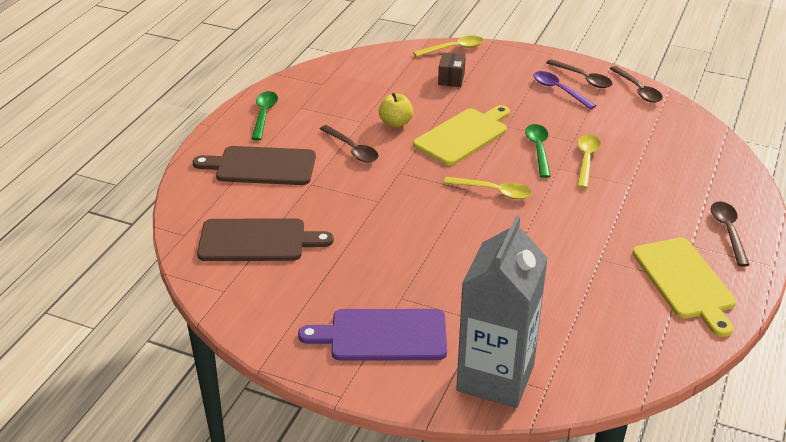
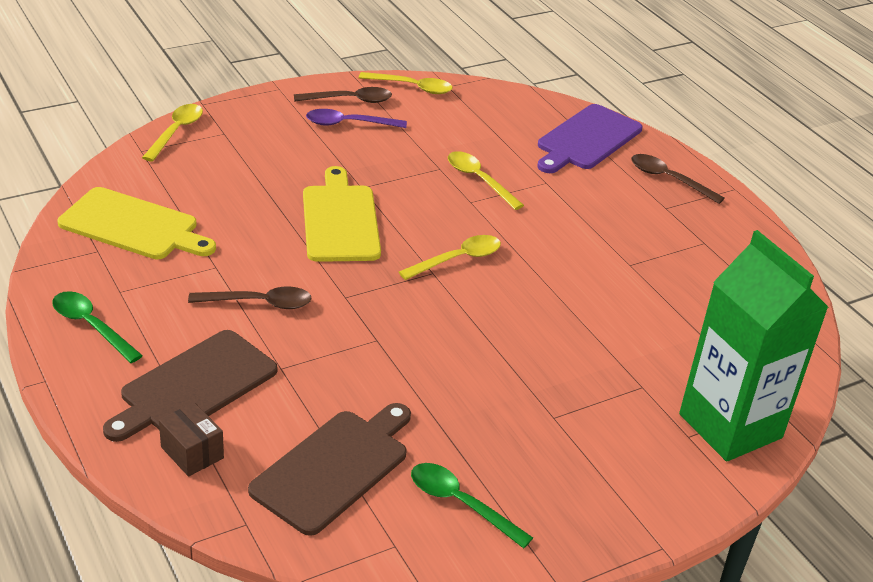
camera: 55 degrees left, 0 degrees up
purple cutting board [298,309,447,361] -> purple cutting board moved to [537,104,642,173]
yellow apple [379,93,413,128] -> none
brown box [438,53,466,87] -> brown box moved to [159,402,224,476]
grey carton [456,216,548,408] -> green carton [679,230,829,461]
green spoon [525,124,551,178] -> green spoon moved to [411,463,533,548]
brown spoon [610,66,663,103] -> yellow spoon [359,72,453,94]
yellow cutting board [632,238,736,337] -> yellow cutting board moved to [58,187,216,260]

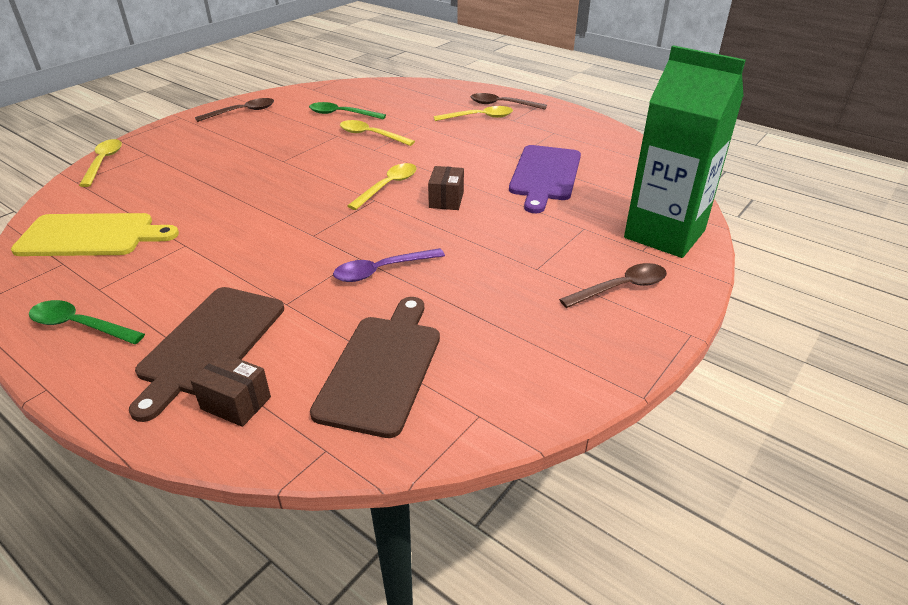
camera: 20 degrees left, 0 degrees up
brown spoon [188,286,312,309] -> brown spoon moved to [559,263,667,308]
yellow cutting board [303,166,381,262] -> none
purple spoon [306,109,407,128] -> purple spoon moved to [333,248,445,282]
yellow spoon [359,72,453,94] -> yellow spoon moved to [434,106,513,121]
green spoon [411,463,533,548] -> green spoon moved to [309,102,386,119]
purple cutting board [537,104,642,173] -> purple cutting board moved to [509,145,581,213]
none -> brown box [428,166,464,210]

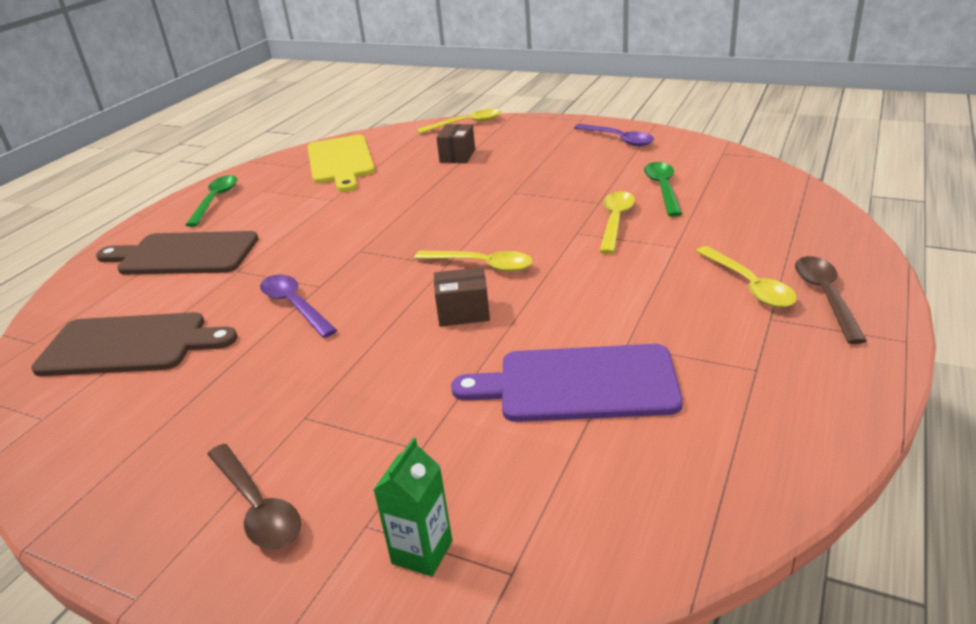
camera: 80 degrees right, 5 degrees down
brown box [191,352,271,427] -> brown box moved to [436,124,475,163]
brown spoon [195,98,274,122] -> purple spoon [574,124,654,146]
green carton [624,45,746,258] -> green carton [373,437,452,577], size x0.41

